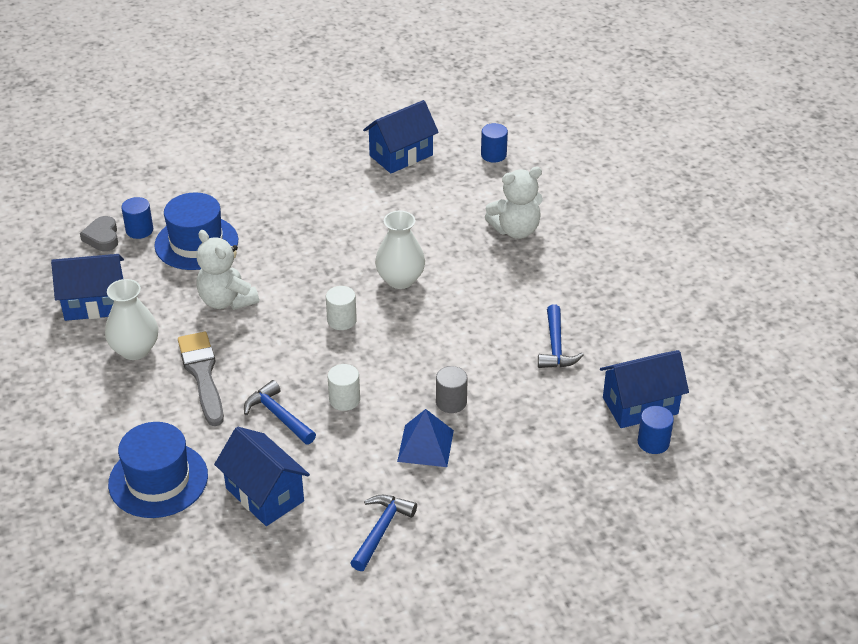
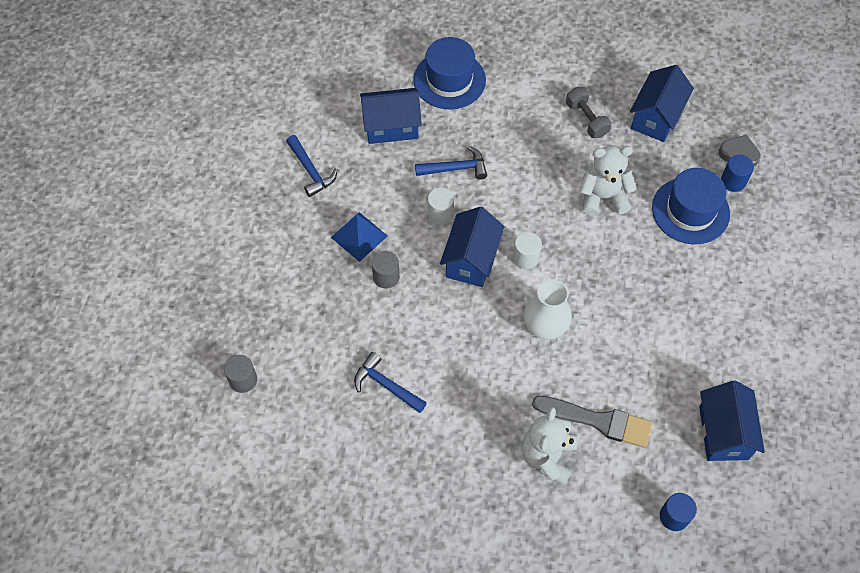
camera: 125 degrees right, 20 degrees up
white vase [105,279,158,360] -> grey dumbbell [566,87,611,138]
grey brush [178,332,224,426] -> grey brush moved to [532,396,652,448]
blue house [600,350,689,428] -> blue house moved to [440,207,505,287]
blue cylinder [638,406,674,454] -> grey cylinder [224,355,257,393]

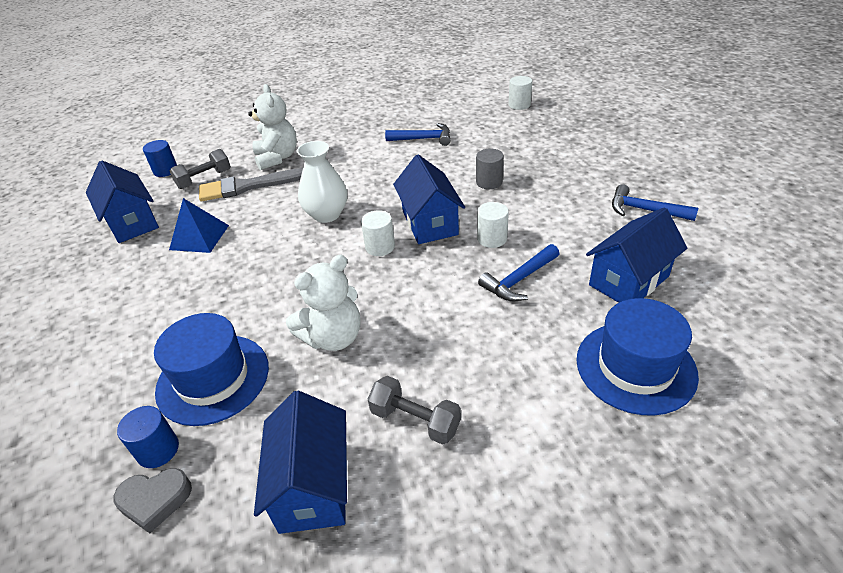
camera: 150 degrees right, 20 degrees down
grey cylinder [224,355,257,393] -> white cylinder [509,76,532,110]
blue pyramid [331,212,388,262] -> blue pyramid moved to [169,198,229,253]
none -> grey dumbbell [170,149,231,189]

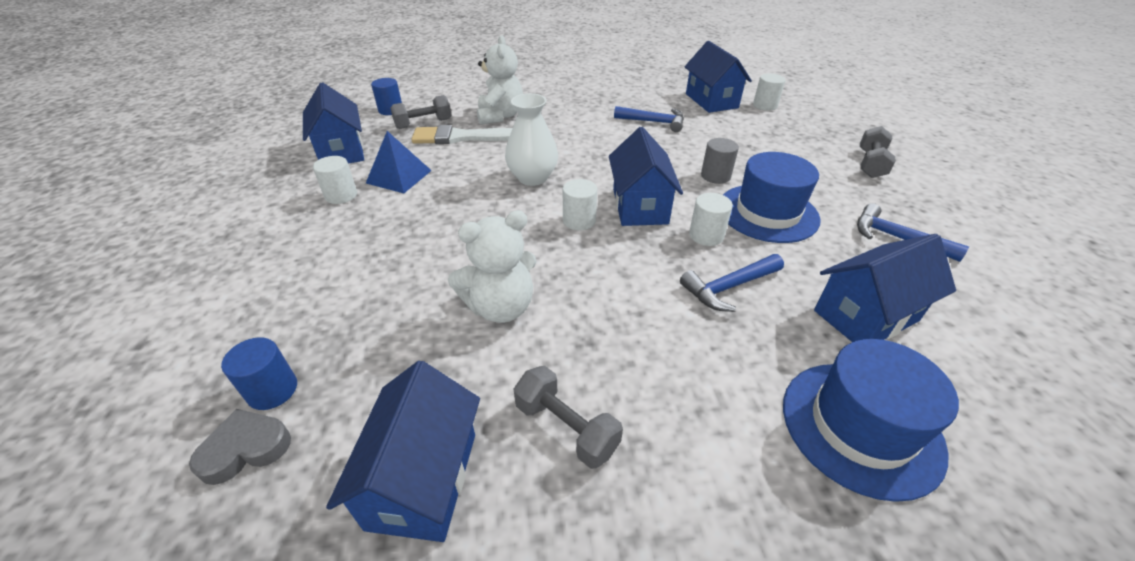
camera: 10 degrees right, 0 degrees up
grey heart [113,468,192,533] -> grey heart turned 150 degrees clockwise [189,409,291,485]
blue hat [154,313,269,426] -> blue hat moved to [723,152,821,243]
grey brush [199,168,303,201] -> white brush [411,125,513,144]
none -> white cylinder [313,156,357,204]
none -> blue house [684,41,752,113]
none -> grey dumbbell [860,126,896,178]

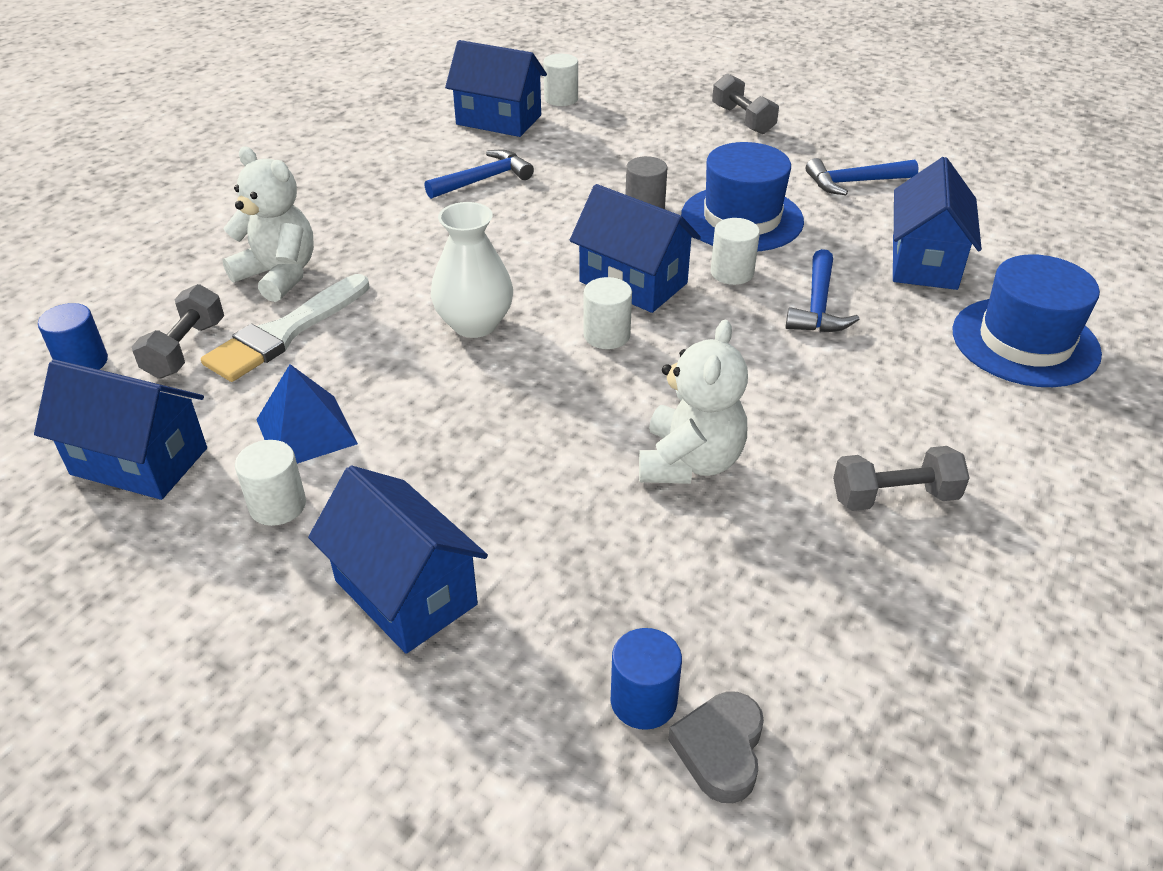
camera: 50 degrees left, 0 degrees up
blue house [326,361,480,542] -> blue house moved to [308,465,488,654]

